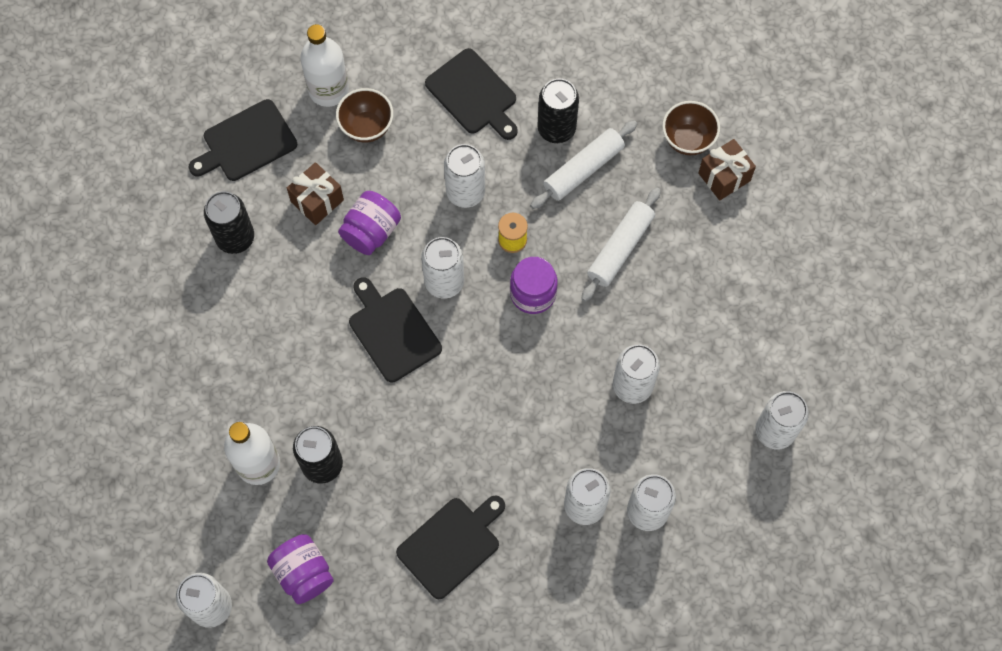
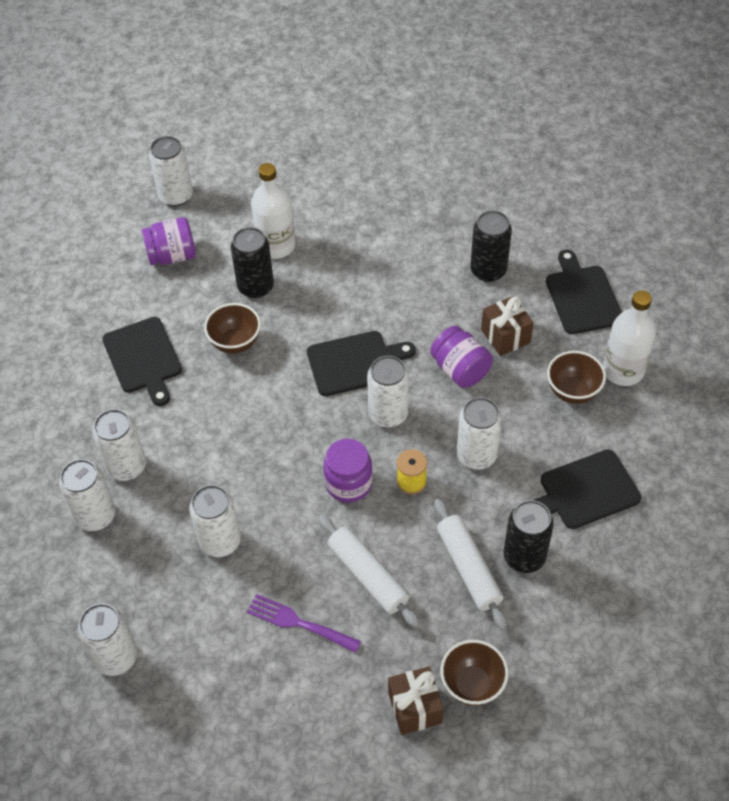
camera: 110 degrees right, 15 degrees down
none -> brown bowl [204,303,261,354]
none -> purple fork [247,594,361,653]

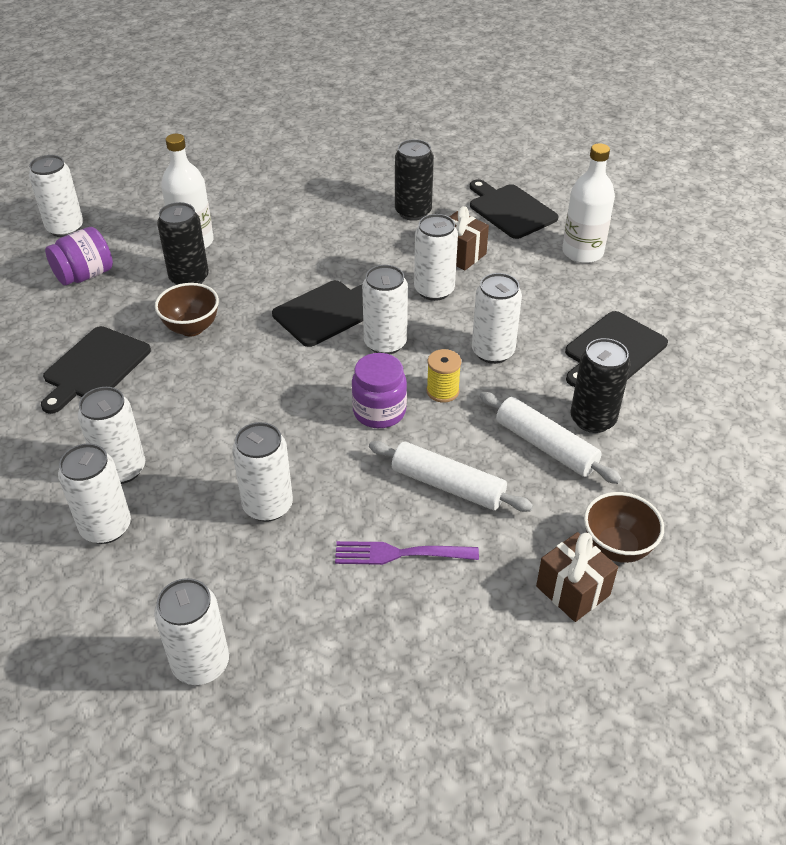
camera: 25 degrees left, 10 degrees down
black cutting board [102,317,182,406] -> black cutting board turned 75 degrees clockwise [41,326,151,414]
purple jar [430,326,493,388] -> white can [414,214,458,301]
brown bowl [547,351,606,404] -> none

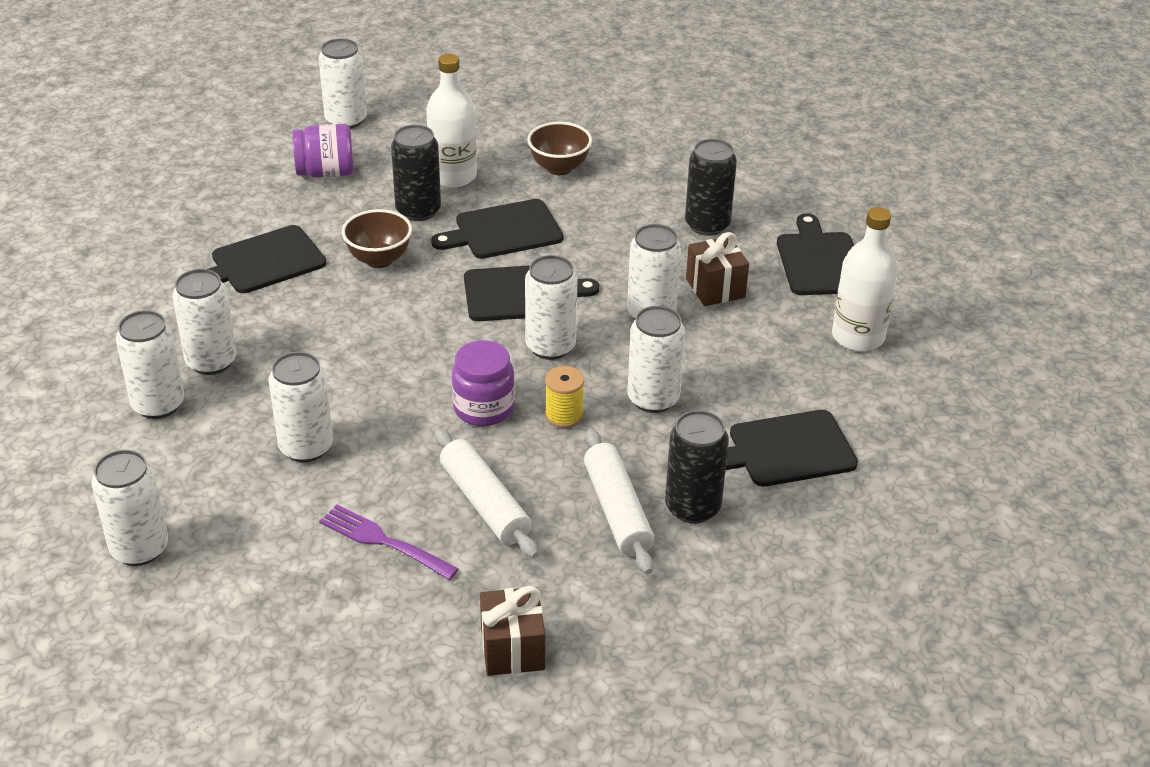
camera: 30 degrees right, 5 degrees down
brown bowl [584,492,664,563] -> brown bowl moved to [527,122,592,175]
none -> black cutting board [431,199,563,259]

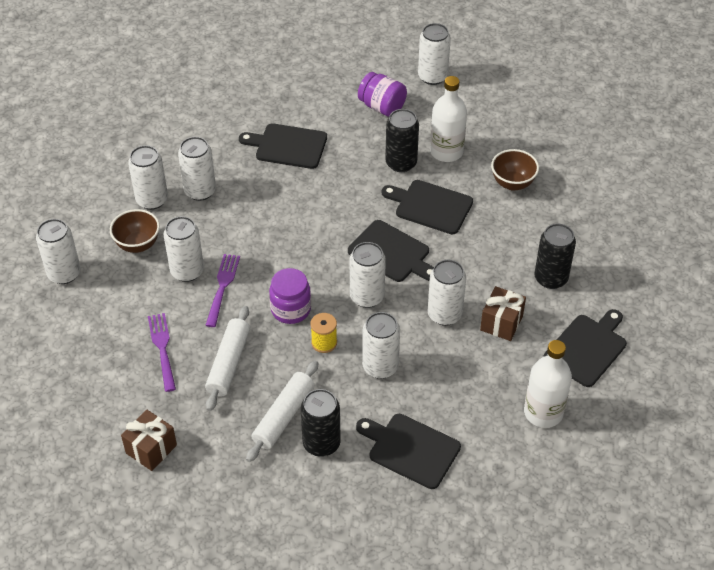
camera: 45 degrees right, 10 degrees up
brown bowl [342,209,412,268] -> brown bowl moved to [110,209,160,253]
none -> purple fork [205,254,240,327]

